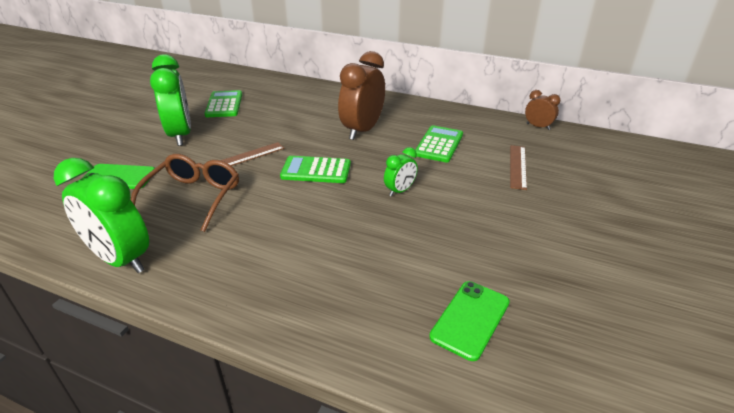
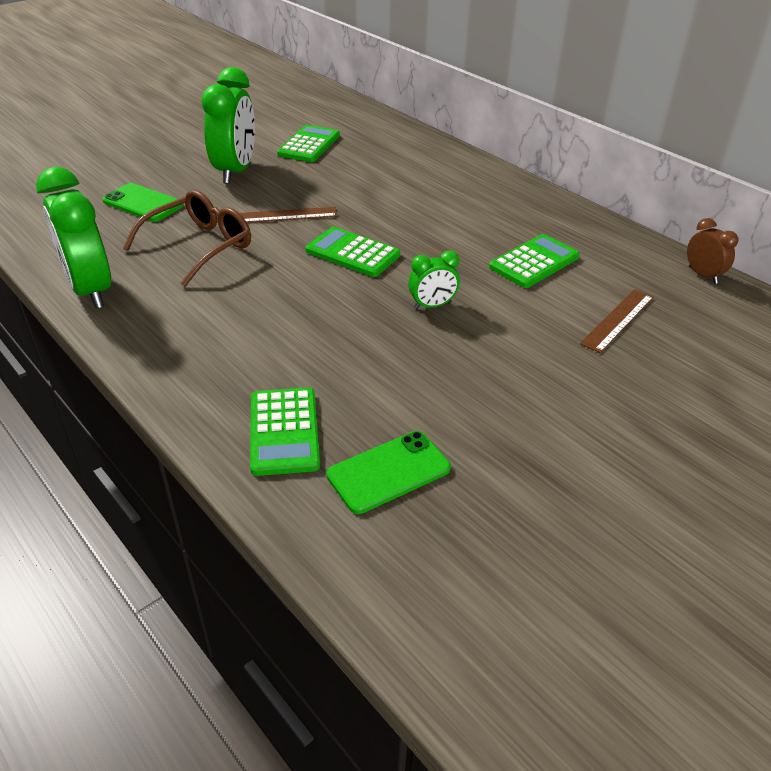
camera: 25 degrees right, 5 degrees up
brown clock [338,51,385,140] -> none
none -> green calculator [250,387,320,476]

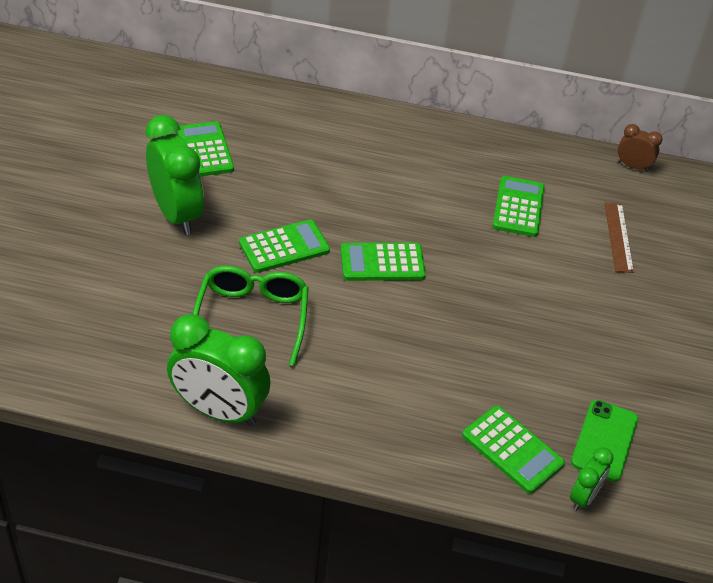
camera: 40 degrees left, 5 degrees up
green phone [102,183,183,222] -> none
brown glasses [123,190,251,287] -> green glasses [193,266,309,366]
brown ruler [240,207,337,223] -> green calculator [239,219,330,273]
green clock [408,251,460,309] -> green clock moved to [570,447,614,511]

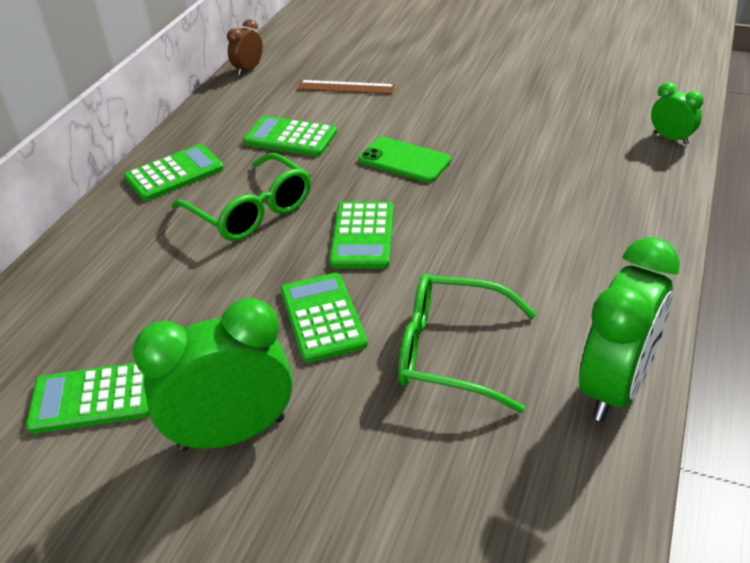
camera: 75 degrees left, 5 degrees down
green calculator [462,406,565,494] -> green calculator moved to [124,144,224,201]
green phone [571,400,638,482] -> green phone moved to [358,137,451,183]
none -> green glasses [172,153,311,241]

